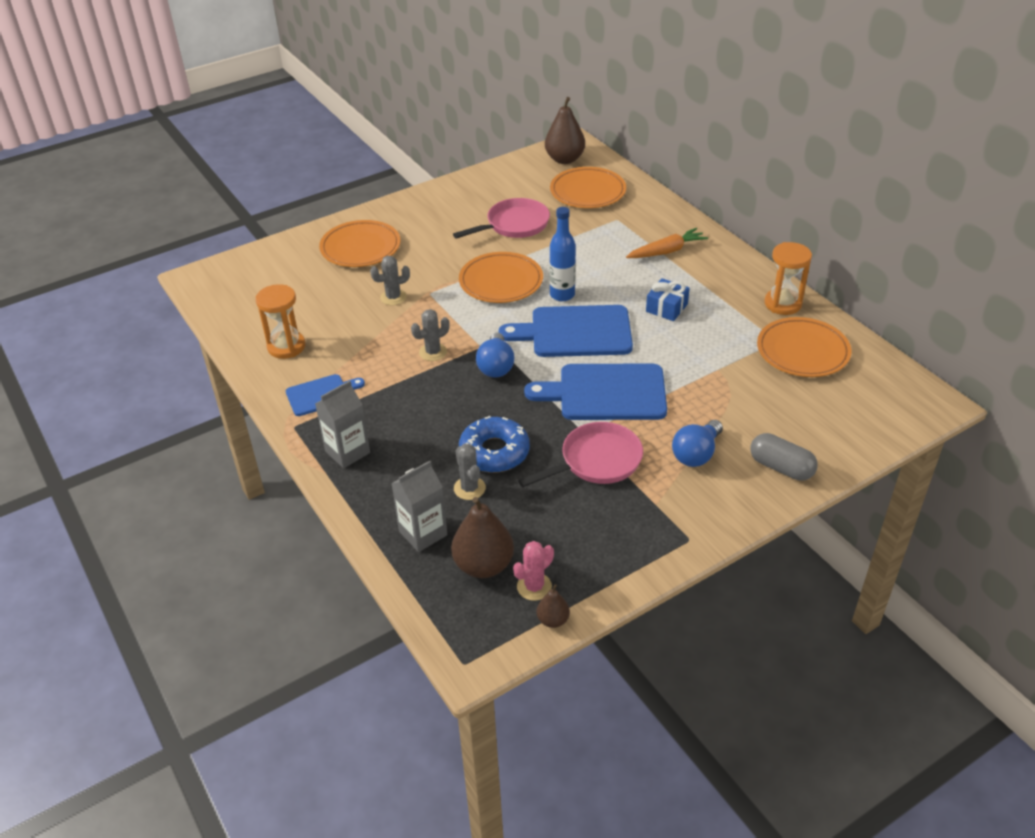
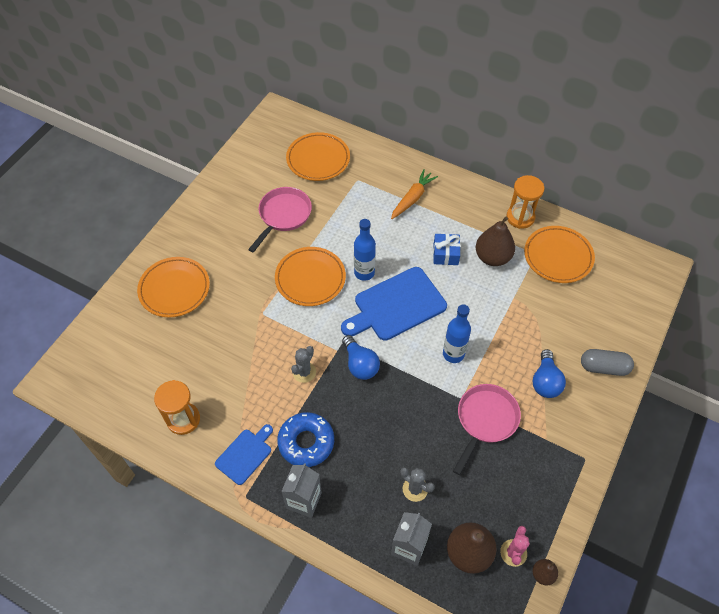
camera: 30 degrees left, 15 degrees up
grey cactus [370,256,410,305] -> none
blue donut [459,416,530,473] -> blue donut moved to [277,412,334,467]
blue cutting board [524,364,667,420] -> blue bottle [443,304,471,363]
brown pear [545,97,585,164] -> brown pear moved to [476,217,515,266]

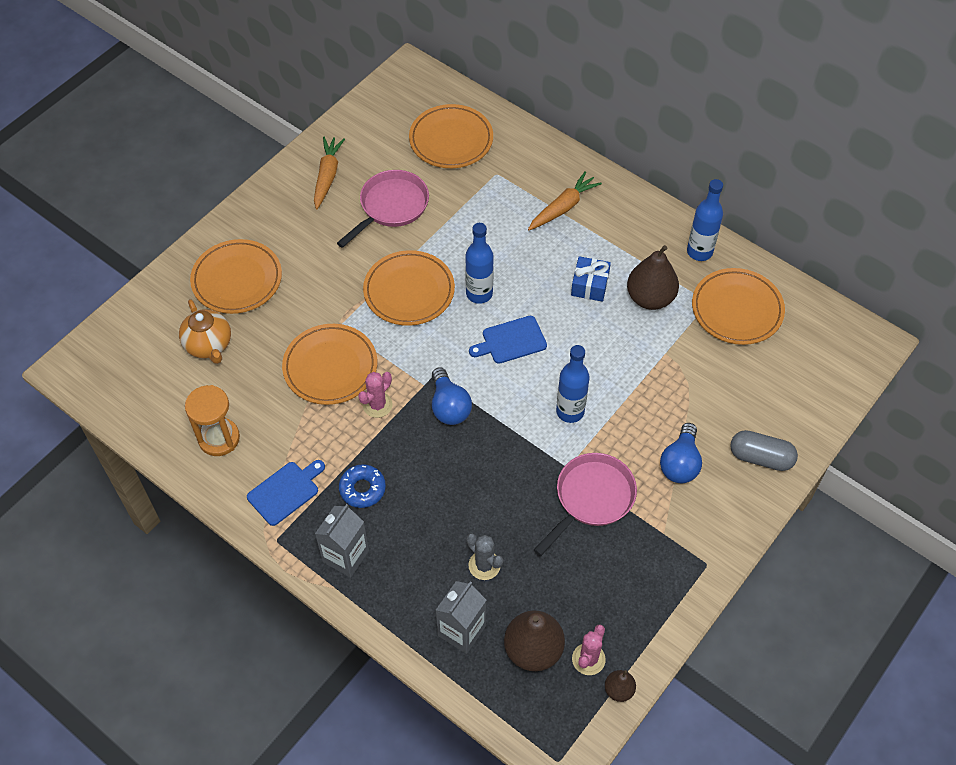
camera: 10 degrees right, 0 degrees up
blue donut [277,412,334,467] -> blue donut [339,464,386,508], size x0.66
grey cactus [291,346,316,383] -> pink cactus [358,372,393,418]
blue cutting board [341,267,447,341] -> blue cutting board [469,316,547,364], size x0.55
orange hourglass [507,175,544,229] -> blue bottle [687,179,723,261]
none -> orange teapot [179,299,231,364]
none -> orange plate [282,324,377,405]
none -> orange carrot [314,136,345,209]

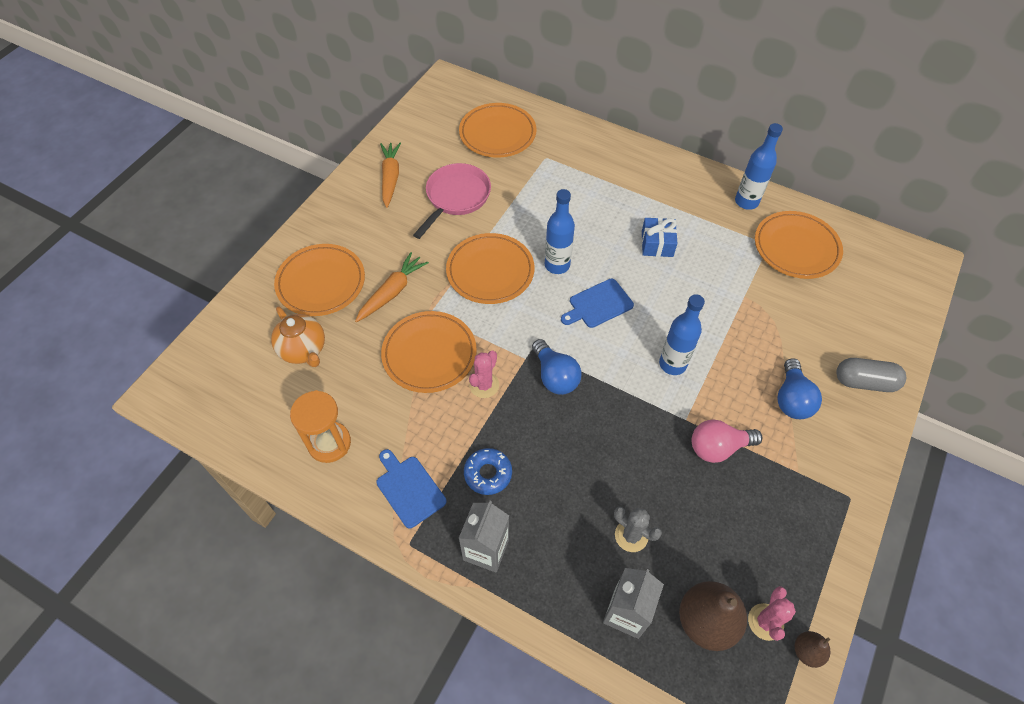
camera: 10 degrees left, 0 degrees up
blue cutting board [247,460,325,526] -> blue cutting board turned 75 degrees counterclockwise [376,449,446,529]
orange carrot [528,171,602,230] -> orange carrot moved to [355,252,429,322]
pink pan [534,453,637,556] -> pink light bulb [692,419,762,463]
brown pear [627,245,679,310] -> none

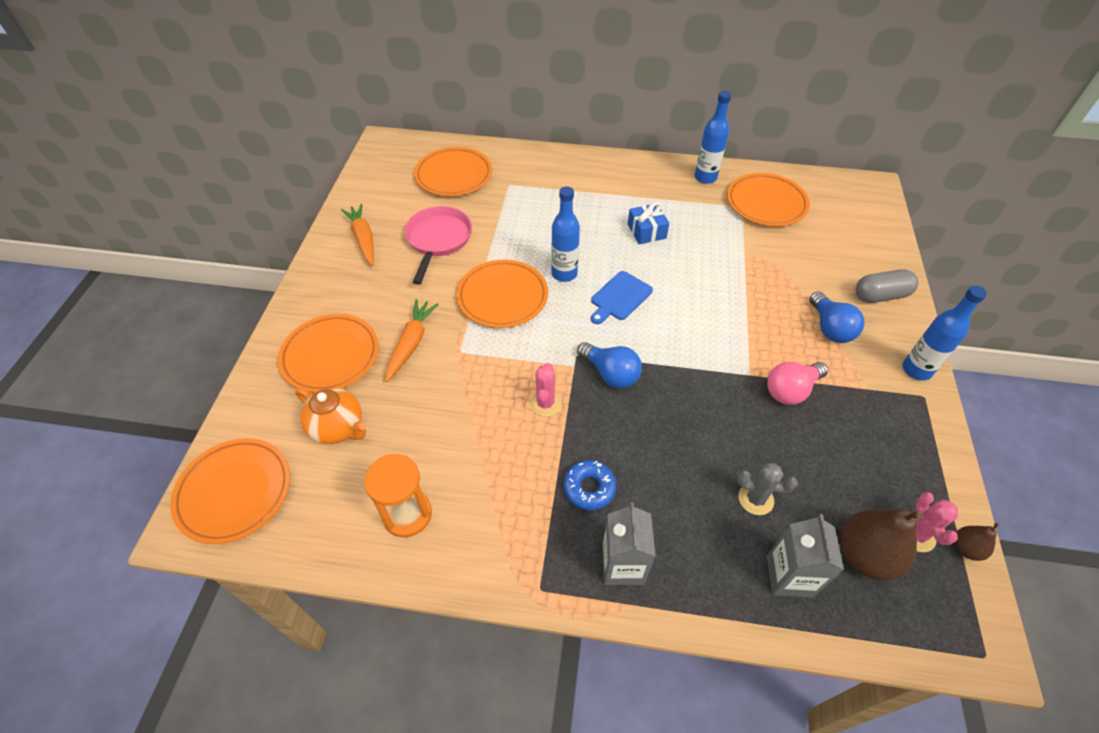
camera: 20 degrees left, 5 degrees down
blue cutting board [376,449,446,529] -> none
orange plate [381,311,477,393] -> orange plate moved to [170,438,290,544]
blue bottle [659,294,705,375] -> blue bottle moved to [902,285,987,381]

